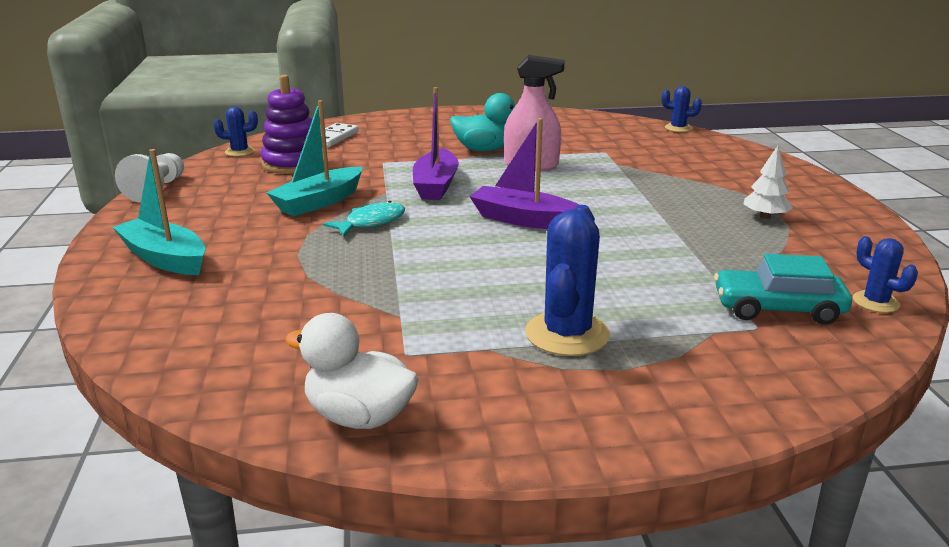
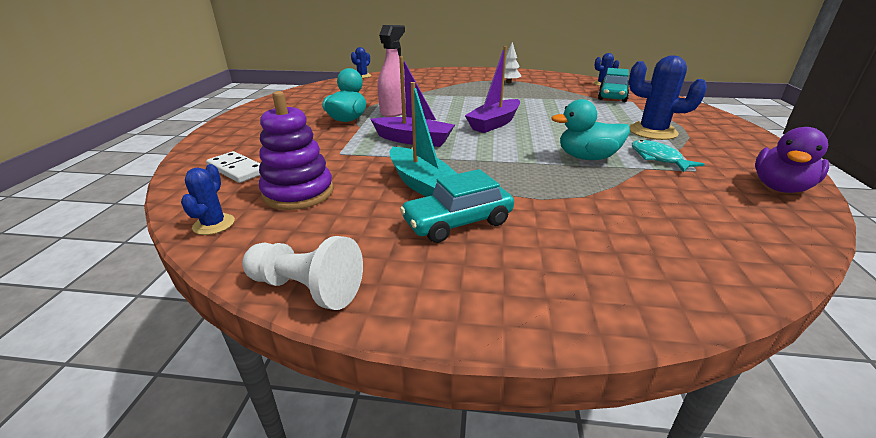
camera: 75 degrees left, 5 degrees up
turquoise boat [112,149,205,275] -> none
white duck [285,313,419,429] -> purple duck [755,127,829,193]
turquoise fish [323,201,405,237] -> turquoise fish moved to [632,140,705,172]
none -> turquoise car [400,169,514,243]
none -> turquoise duck [551,99,630,160]

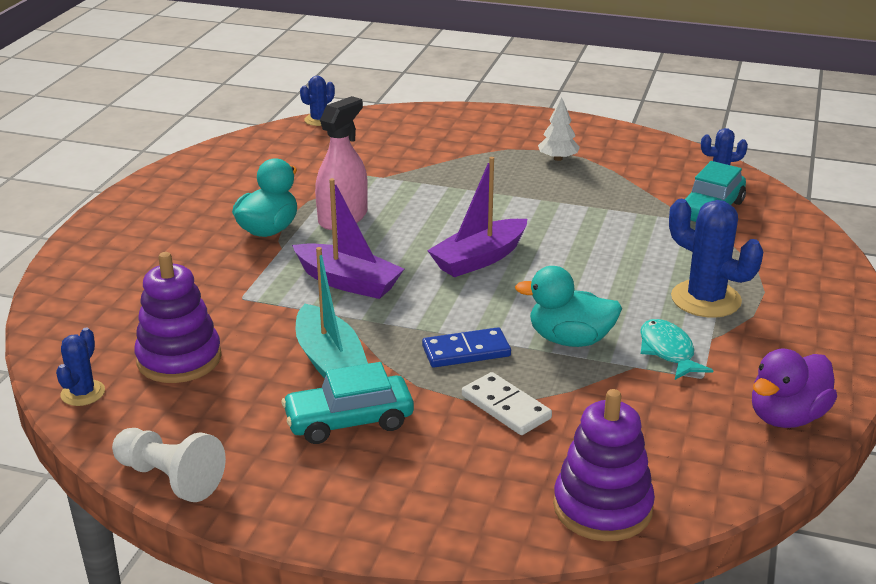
camera: 10 degrees right, 0 degrees up
white domino [206,151,260,183] -> white domino moved to [462,372,552,435]
none -> blue domino [422,327,511,368]
none -> purple stacking toy [553,389,655,541]

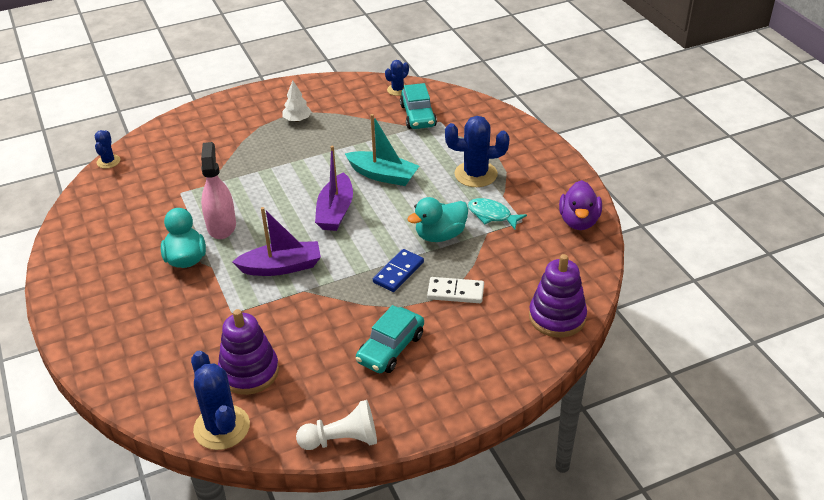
camera: 40 degrees left, 10 degrees up
blue cactus [56,327,105,406] -> blue cactus [191,351,250,450], size x1.79
turquoise boat [295,247,368,379] -> turquoise boat moved to [345,114,419,186]

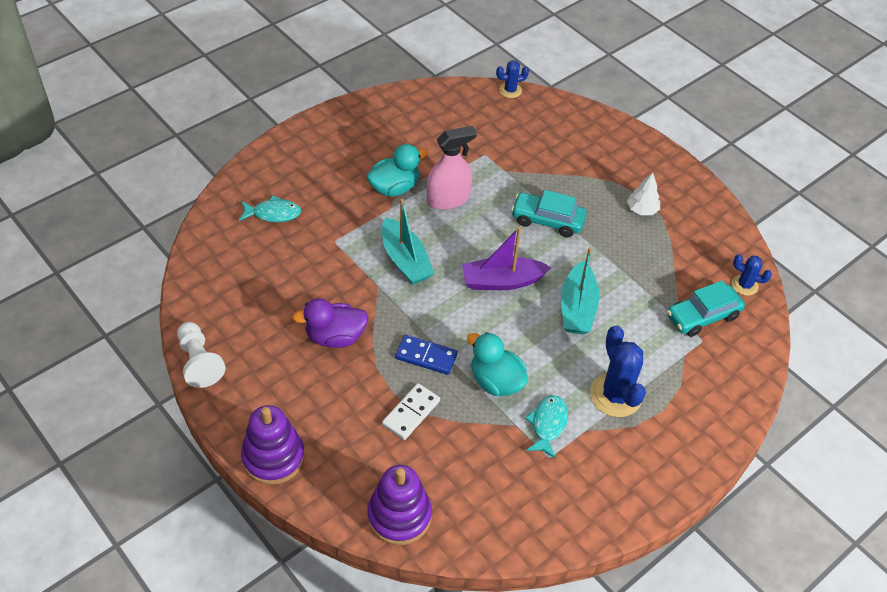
camera: 70 degrees right, 10 degrees up
blue cactus [191,351,250,450] -> none
purple stacking toy [218,309,279,395] -> purple stacking toy moved to [241,405,305,485]
purple boat [232,207,321,276] -> turquoise boat [382,199,435,285]
turquoise car [356,305,424,373] -> turquoise car moved to [511,190,587,237]
white domino [427,277,484,303] -> white domino turned 45 degrees clockwise [382,383,440,440]
purple duck [559,180,602,230] -> purple duck moved to [292,298,368,348]
none -> turquoise fish [239,195,301,222]

